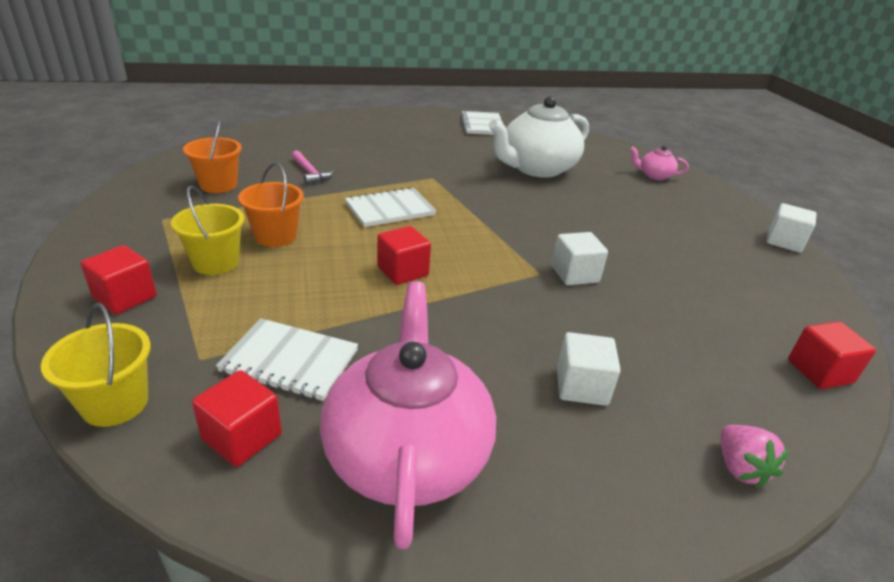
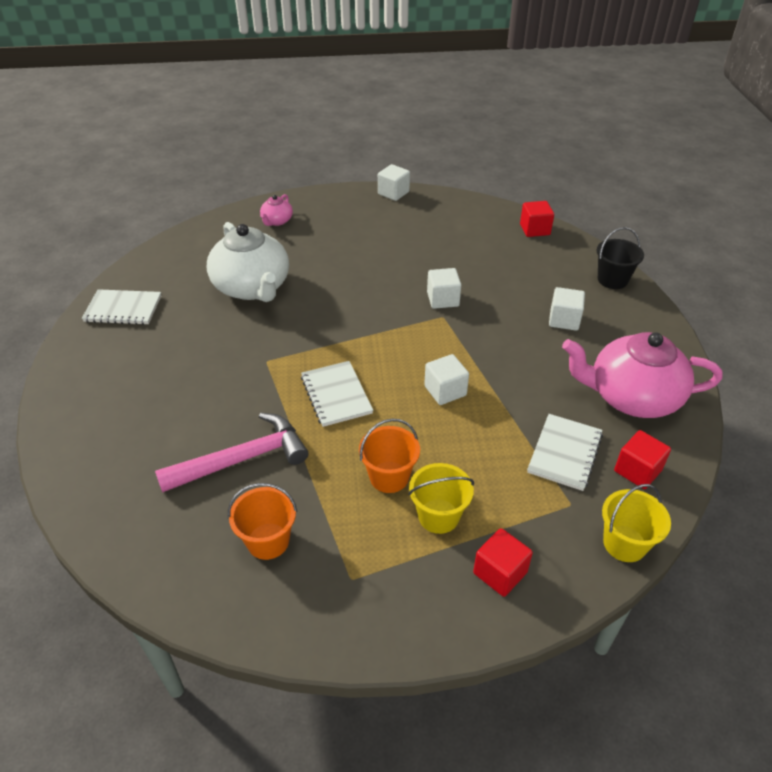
camera: 80 degrees left, 10 degrees up
pink hammer [291,150,334,185] -> pink hammer [155,413,308,493], size x1.89
red cube [377,226,431,285] -> white cube [424,354,469,405]
pink strawberry [721,425,789,488] -> black bucket [597,227,644,289]

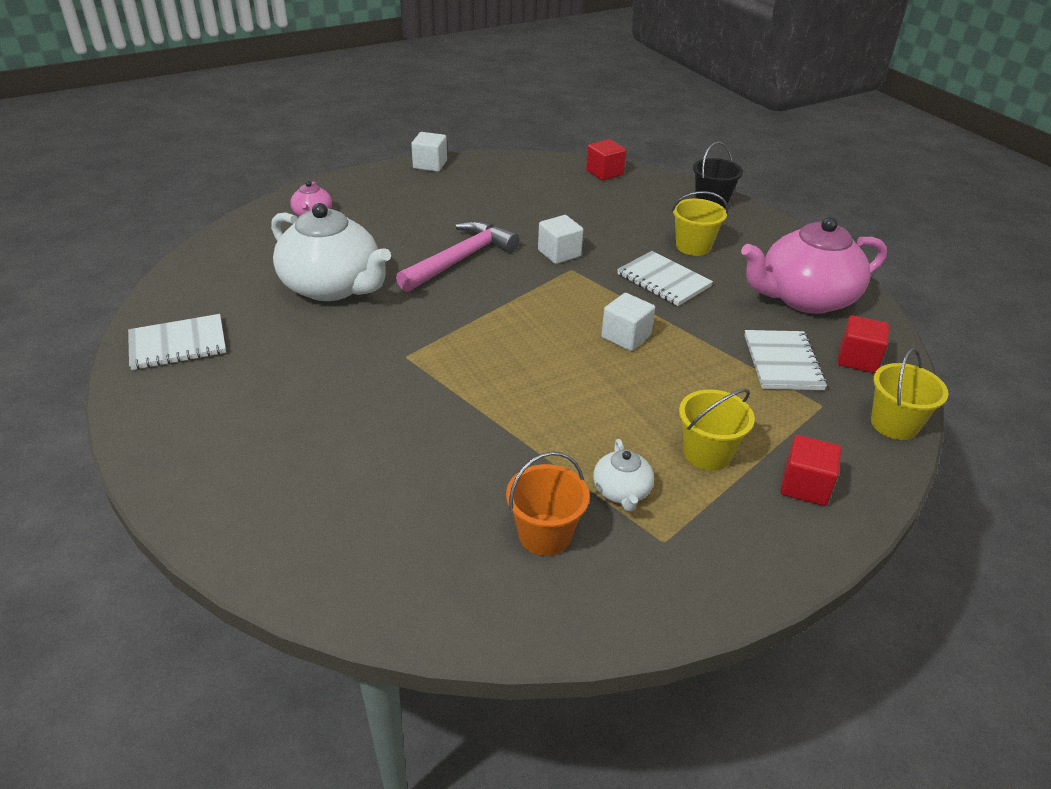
camera: 25 degrees left, 5 degrees down
pink hammer [155,413,308,493] -> pink hammer moved to [396,221,519,292]
white notebook [301,361,373,427] -> white notebook moved to [617,251,713,306]
orange bucket [359,419,420,493] -> none
white cube [549,287,585,331] -> yellow bucket [671,191,728,256]
none -> white teapot [593,439,654,512]

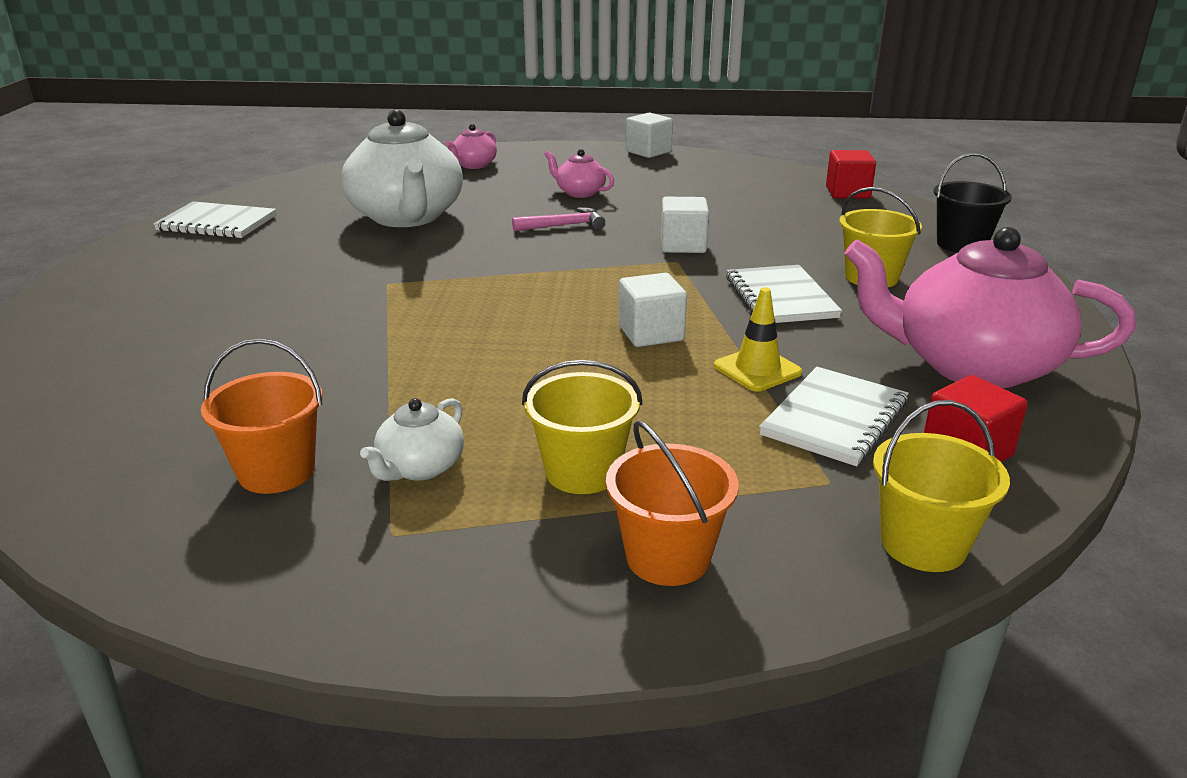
camera: 35 degrees right, 10 degrees down
pink hammer [396,221,519,292] -> pink hammer [512,208,605,232], size x0.53
red cube [780,435,841,506] -> orange bucket [606,420,739,586]
none -> pink teapot [544,149,614,198]
none -> yellow traffic cone [714,287,802,391]

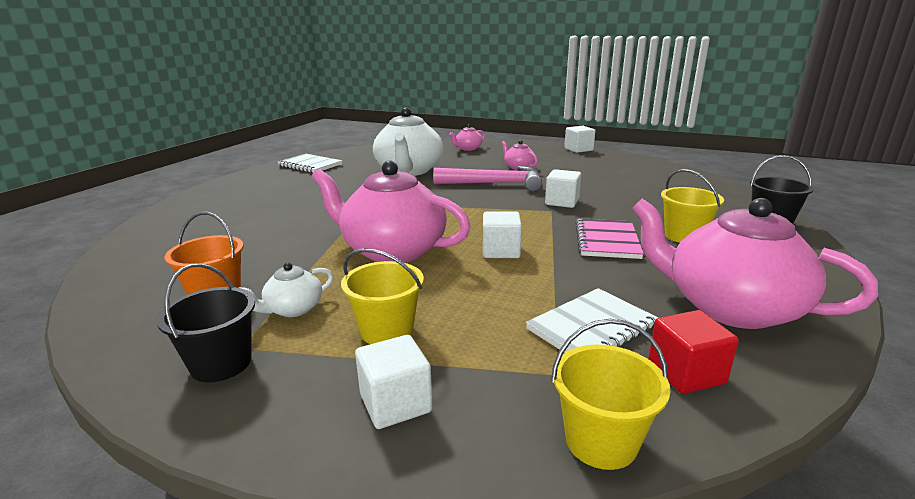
camera: 20 degrees right, 5 degrees down
pink hammer [512,208,605,232] -> pink hammer [433,166,542,191], size x1.89
orange bucket [606,420,739,586] -> white cube [355,335,433,429]
yellow traffic cone [714,287,802,391] -> none
white notebook [726,265,842,323] -> pink notebook [576,219,644,259]
red cube [826,150,876,199] -> none
none -> black bucket [157,263,255,383]
none -> pink teapot [312,160,471,263]

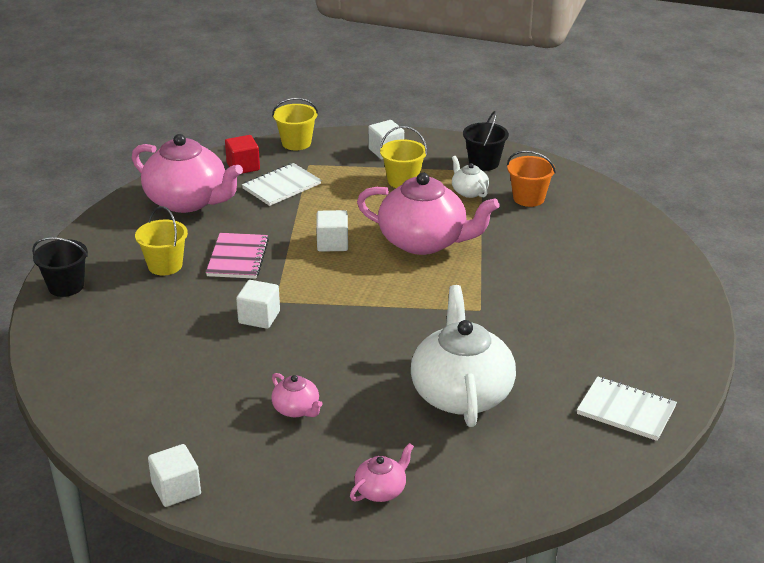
camera: 175 degrees right, 10 degrees up
white teapot [239,262,333,317] -> white teapot turned 75 degrees counterclockwise [452,156,489,198]
pink hammer [433,166,542,191] -> none

